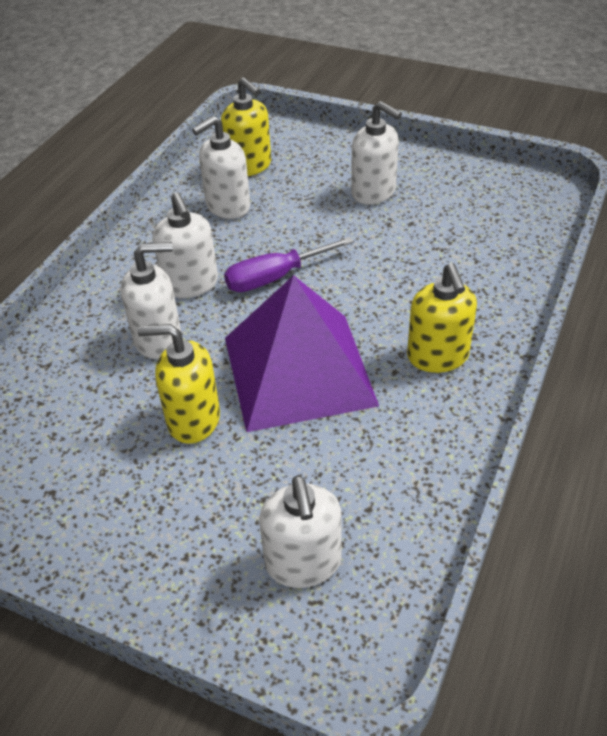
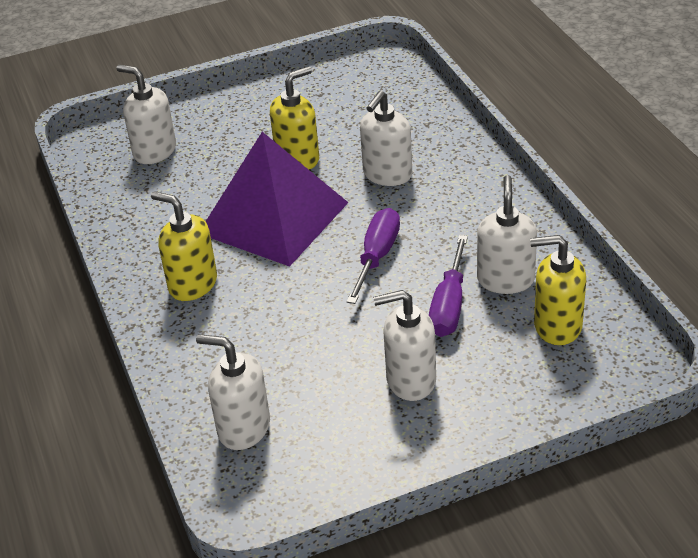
camera: 135 degrees right, 5 degrees down
white soap dispenser [152,192,218,298] -> white soap dispenser moved to [196,334,270,450]
none -> purple screwdriver [429,235,468,337]

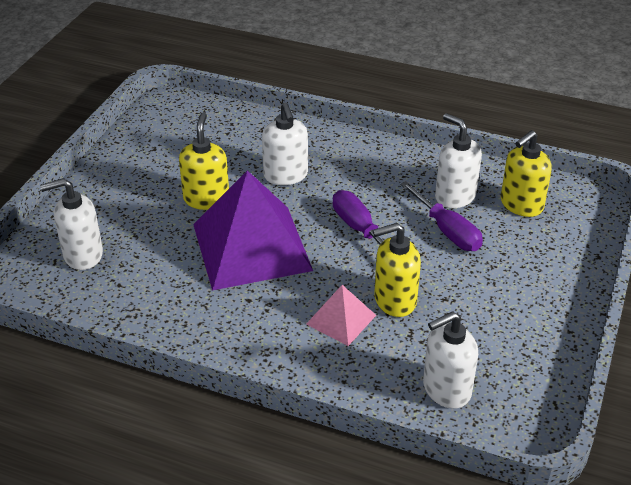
camera: 50 degrees left, 0 degrees up
yellow soap dispenser [151,191,217,301] -> yellow soap dispenser moved to [373,223,421,317]
white soap dispenser [373,290,436,401] -> none
none -> pink pyramid [306,285,376,346]

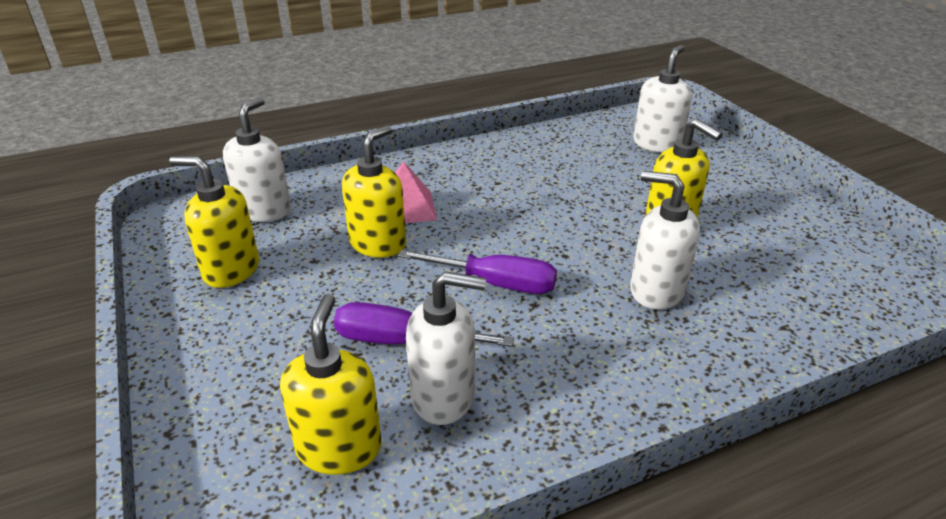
camera: 135 degrees right, 5 degrees down
purple pyramid [193,170,313,290] -> none
none -> yellow soap dispenser [170,156,259,288]

